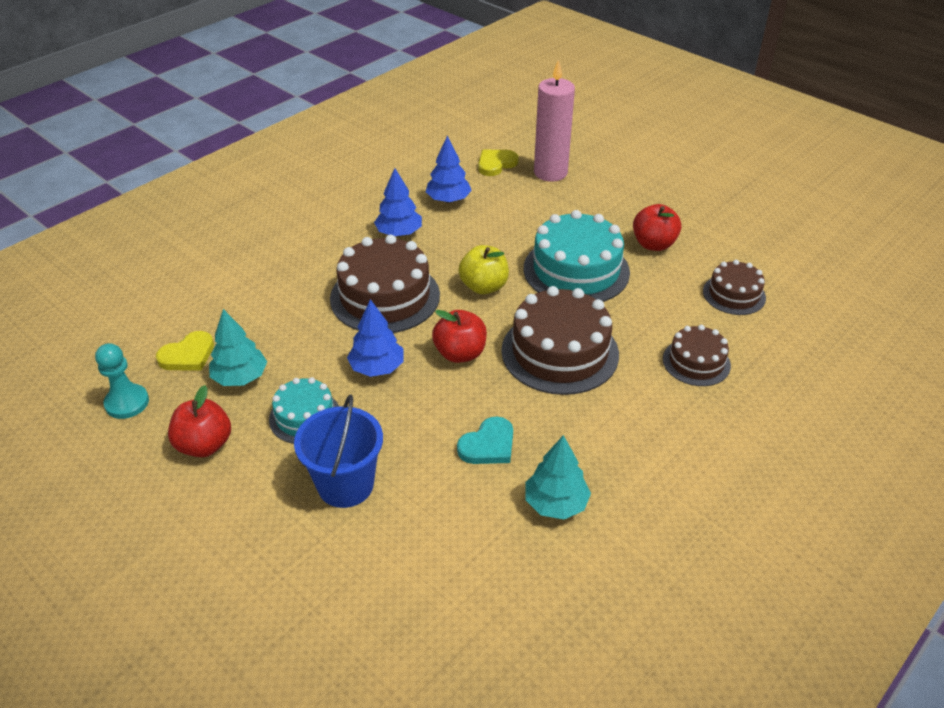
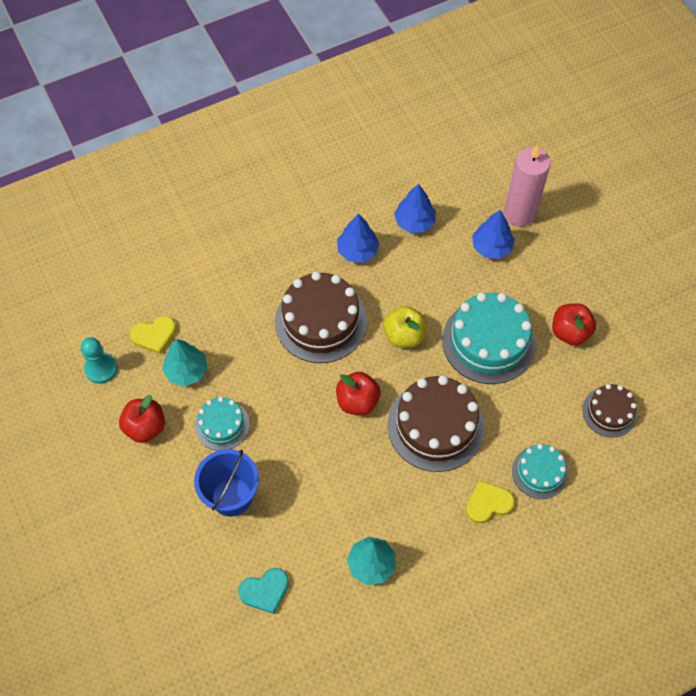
camera: 20 degrees right, 20 degrees up
blue tree [347,299,404,377] -> blue tree moved to [472,210,515,259]
turquoise heart [457,417,513,464] -> turquoise heart moved to [238,568,289,614]
yellow heart [478,150,519,176] -> yellow heart moved to [466,480,515,523]
brown cake [663,325,731,386] -> turquoise cake [512,444,568,499]

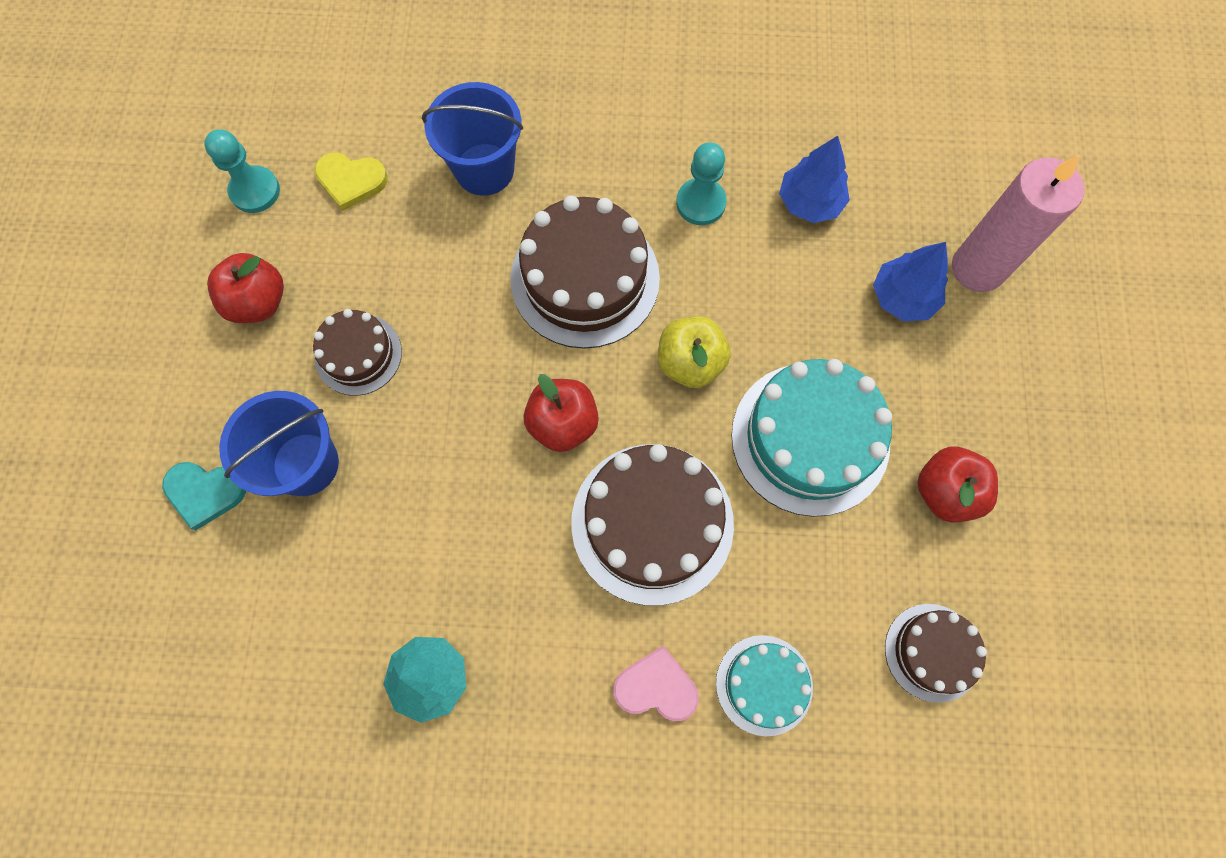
camera: 30 degrees right, 10 degrees up
turquoise tree [162,339,208,387] -> none
turquoise cake [195,397,250,451] -> brown cake [313,309,402,396]
turquoise heart [238,568,289,614] -> turquoise heart moved to [162,462,246,530]
blue tree [337,214,379,263] -> turquoise pawn [676,142,727,225]
yellow heart [466,480,515,523] -> pink heart [613,646,699,721]
none -> blue bucket [422,82,523,196]

